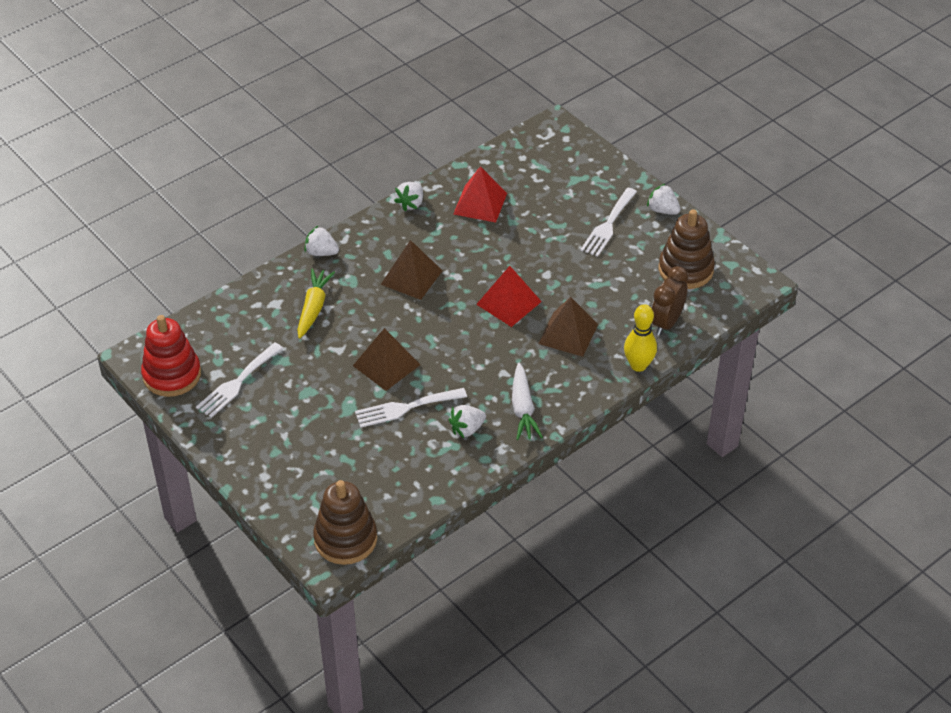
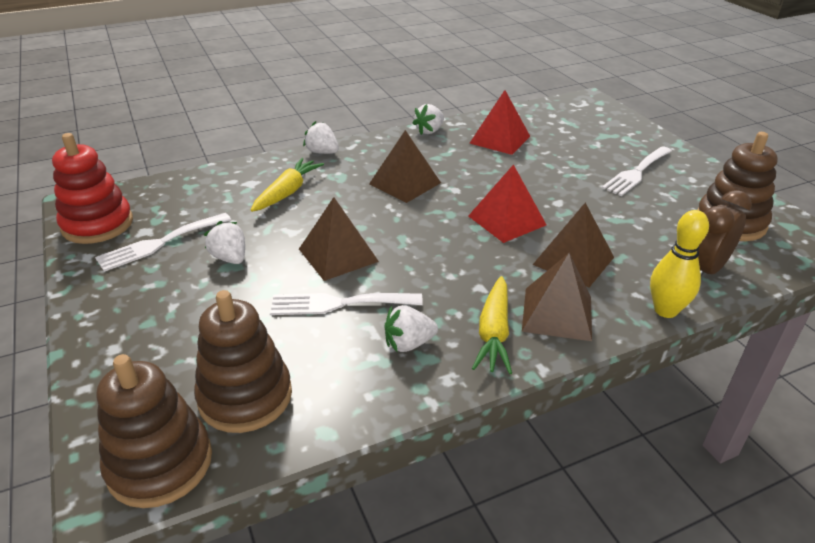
camera: 15 degrees right, 10 degrees down
white carrot [512,363,543,440] -> yellow carrot [472,276,512,374]
white strawberry [647,184,681,215] -> white strawberry moved to [203,221,245,264]
none -> brown stacking toy [194,290,292,433]
none -> brown pyramid [522,253,592,341]

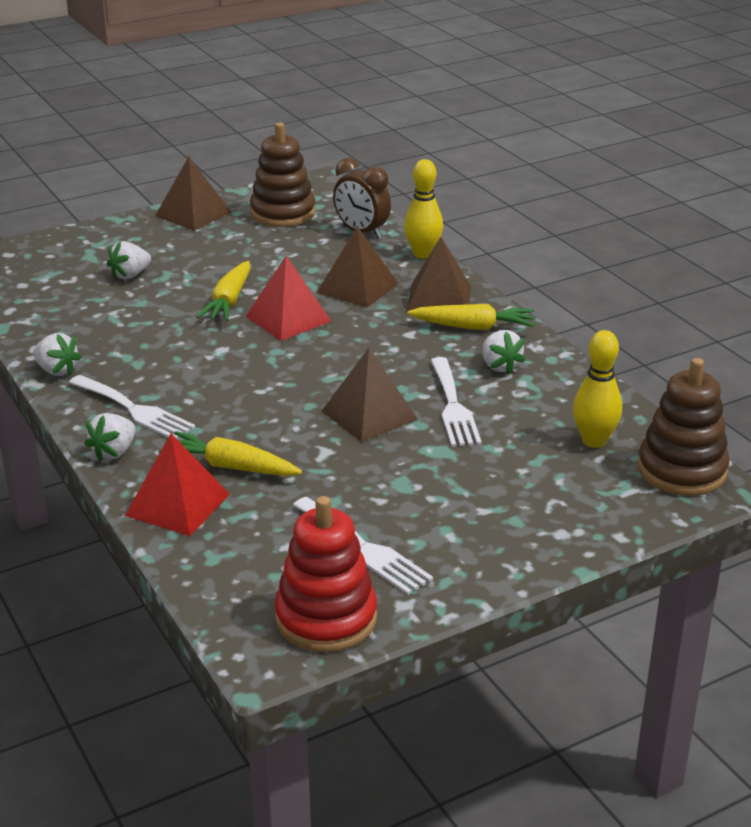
camera: 95 degrees left, 5 degrees down
brown stacking toy [194,290,292,433] -> yellow bowling pin [573,330,622,448]
white strawberry [203,221,245,264] -> white strawberry moved to [107,241,151,280]
brown pyramid [369,130,441,203] -> brown pyramid moved to [155,157,231,230]
red pyramid [469,90,530,155] -> red pyramid moved to [125,434,230,536]
white fork [602,146,672,196] -> white fork moved to [69,375,195,439]
none -> yellow carrot [196,261,251,321]

